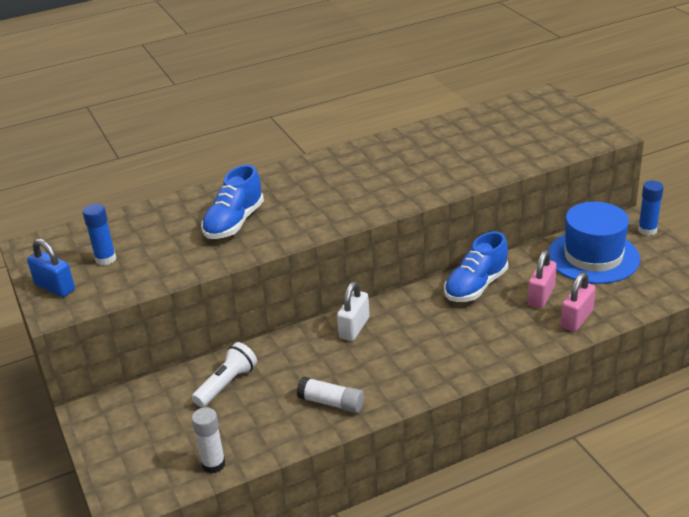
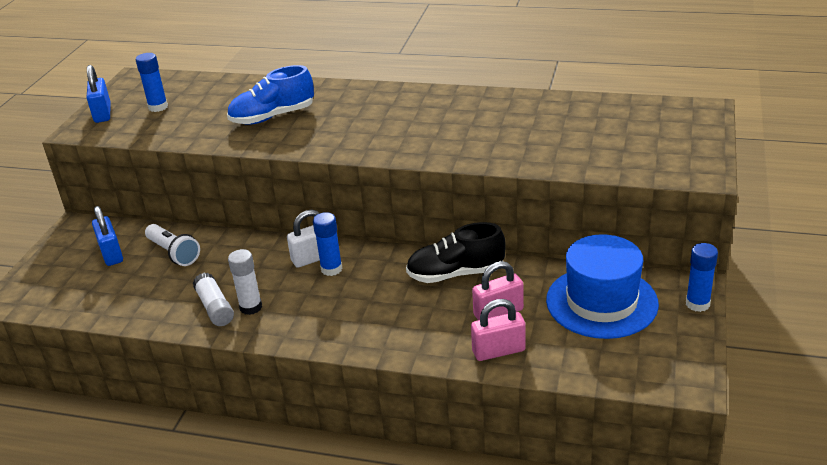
camera: 40 degrees right, 0 degrees up
white flashlight [192,342,257,407] -> white flashlight turned 60 degrees clockwise [145,224,200,266]
white glue stick [192,407,225,473] -> white glue stick moved to [228,249,262,315]
blue shoe [444,232,508,302] -> black shoe [406,222,506,283]
none -> blue padlock [92,206,123,266]
none -> blue glue stick [313,212,343,276]

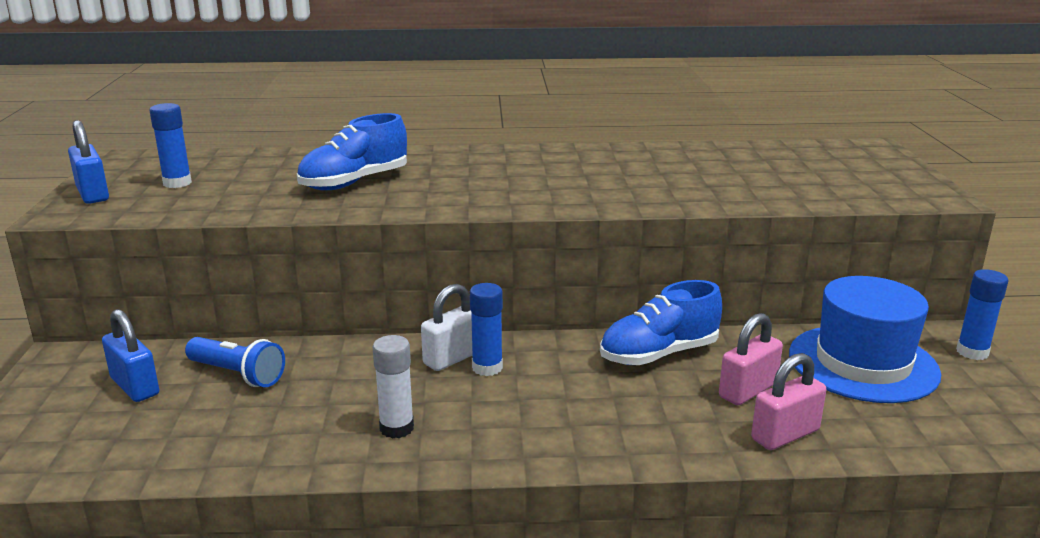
camera: 20 degrees left, 10 degrees down
white flashlight [145,224,200,266] -> blue flashlight [185,337,285,387]
white glue stick [193,273,234,326] -> none
black shoe [406,222,506,283] -> blue shoe [600,280,722,365]

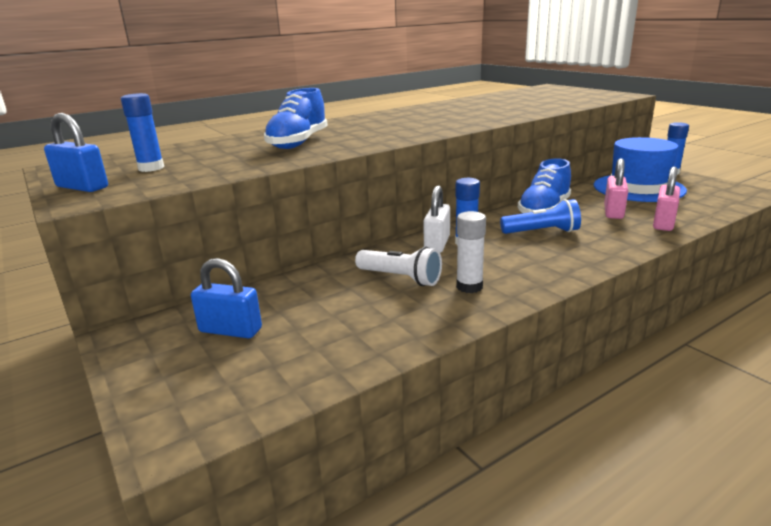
camera: 30 degrees left, 0 degrees up
blue flashlight [185,337,285,387] -> blue flashlight moved to [500,199,581,234]
none -> white flashlight [355,246,442,286]

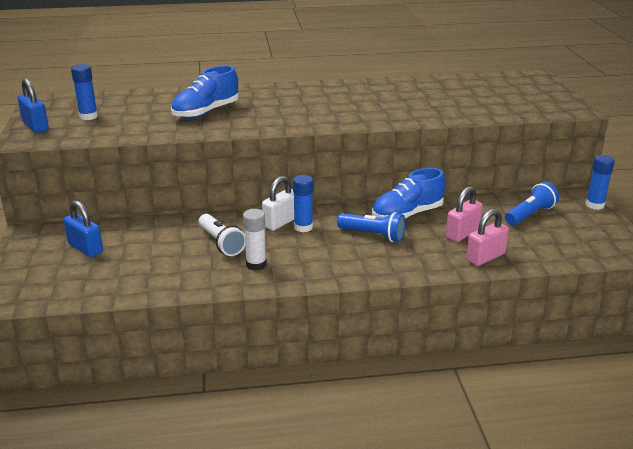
camera: 25 degrees right, 5 degrees up
blue hat [594,137,687,202] -> blue flashlight [505,182,559,225]

